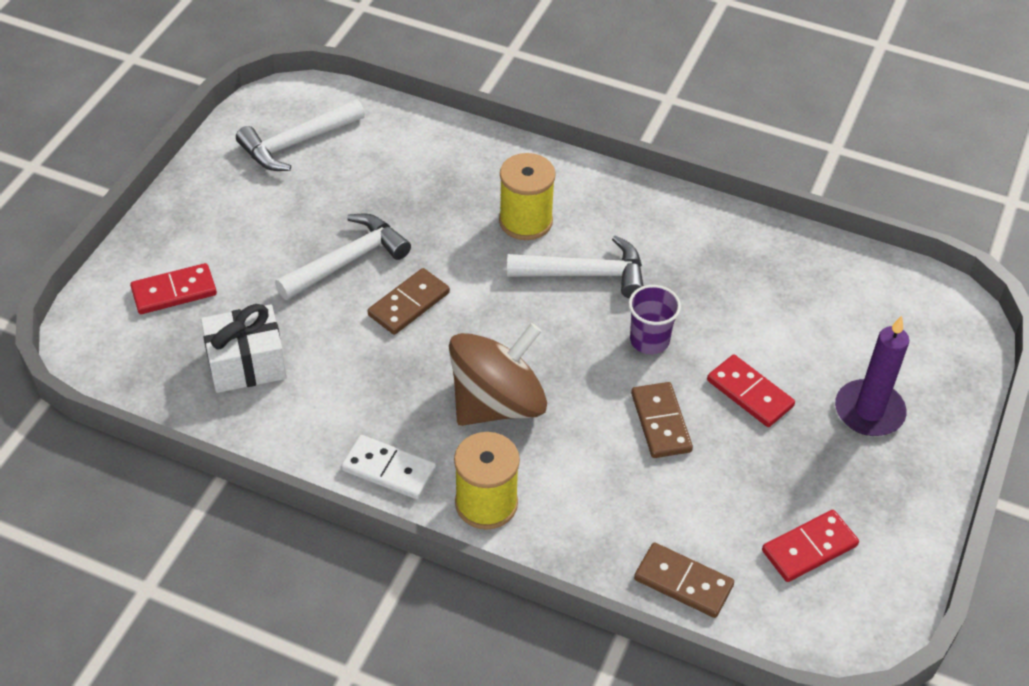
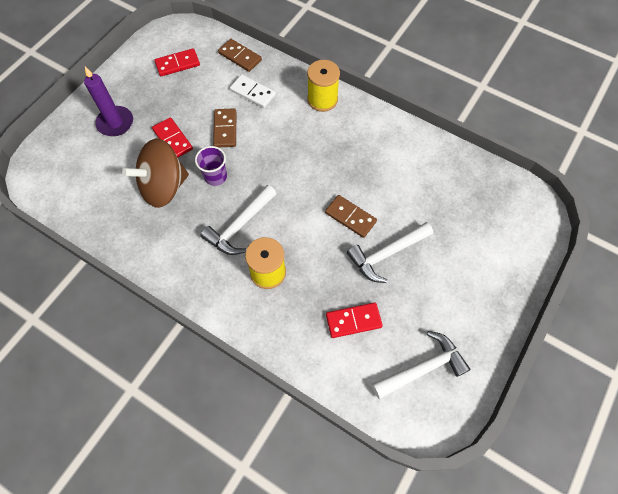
camera: 170 degrees left, 15 degrees up
red domino [130,263,217,314] -> red domino moved to [326,303,383,338]
white gift [201,304,287,393] -> none
white domino [341,435,436,499] -> white domino moved to [230,74,276,108]
brown domino [367,268,450,335] -> brown domino turned 75 degrees clockwise [325,195,377,238]
brown spinning top [449,323,547,426] -> brown spinning top moved to [122,139,189,208]
white hammer [507,235,644,298] -> white hammer turned 60 degrees counterclockwise [200,185,277,255]

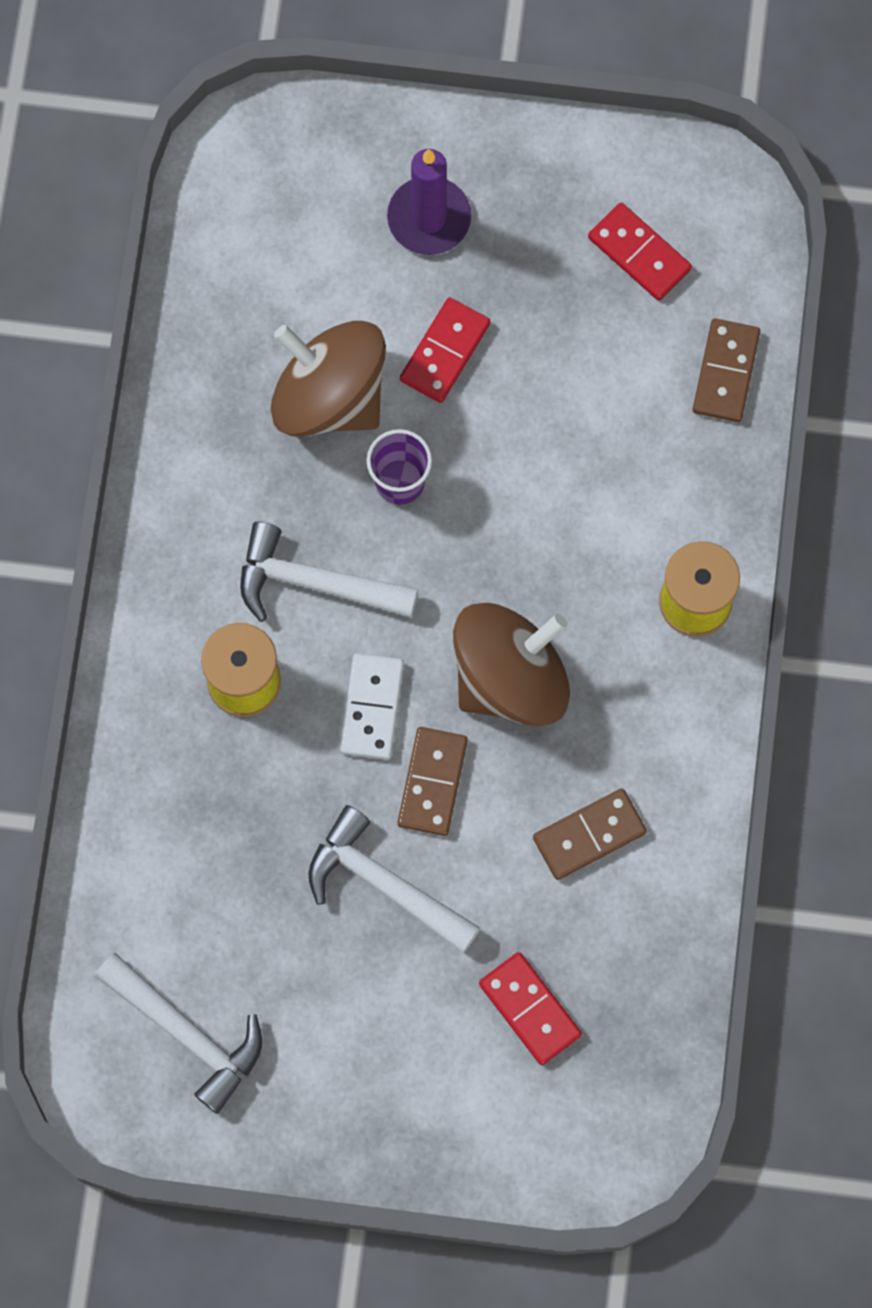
camera: 65 degrees right, 10 degrees up
brown domino [213,108,236,147] -> brown domino moved to [533,788,647,880]
white domino [230,74,276,108] -> white domino moved to [340,654,404,760]
red domino [326,303,383,338] -> red domino moved to [479,952,582,1065]
none -> brown spinning top [453,603,570,726]

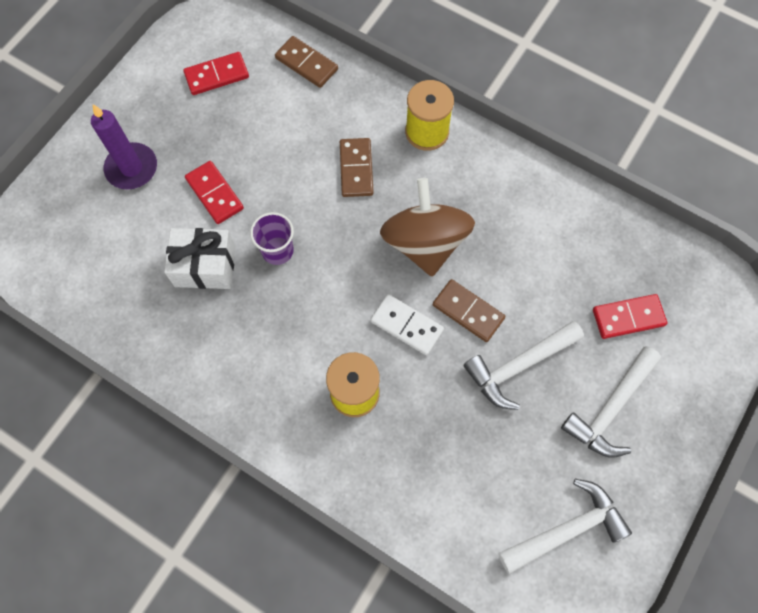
camera: 65 degrees left, 5 degrees down
white hammer [240,522,419,622] -> white hammer moved to [561,346,661,457]
brown spinning top [271,321,386,437] -> white gift [164,228,235,289]
brown domino [533,788,647,880] -> brown domino moved to [340,138,374,197]

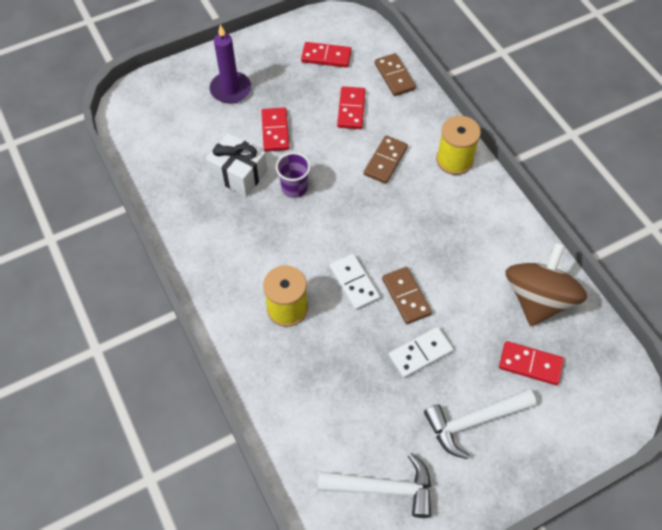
camera: 30 degrees right, 10 degrees down
brown spinning top [380,178,475,277] -> brown spinning top moved to [505,242,587,326]
white hammer [463,321,584,410] -> white domino [389,327,453,378]
none -> red domino [337,87,366,129]

